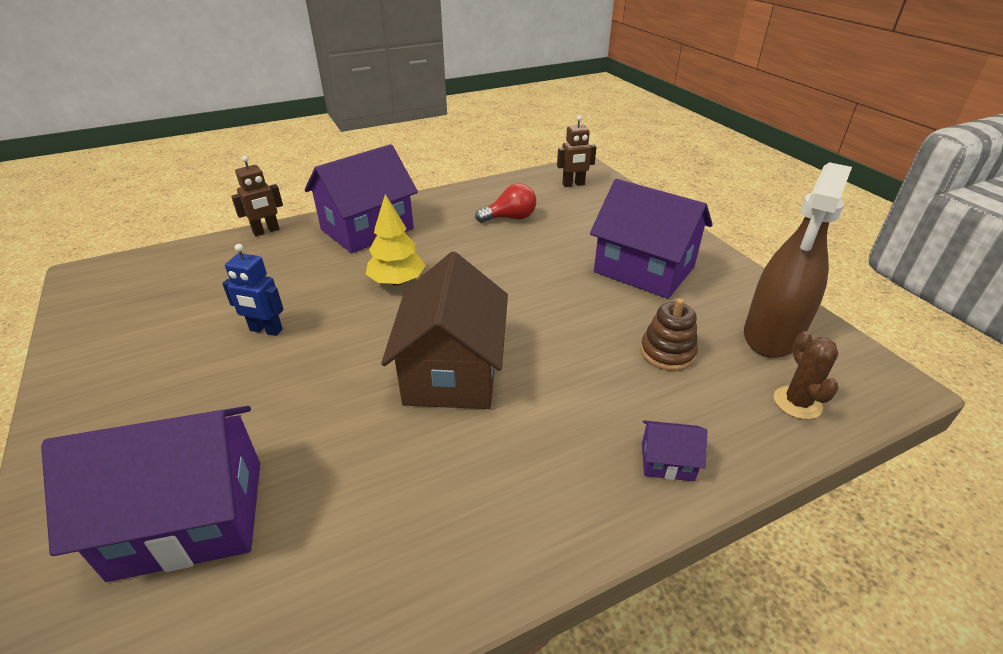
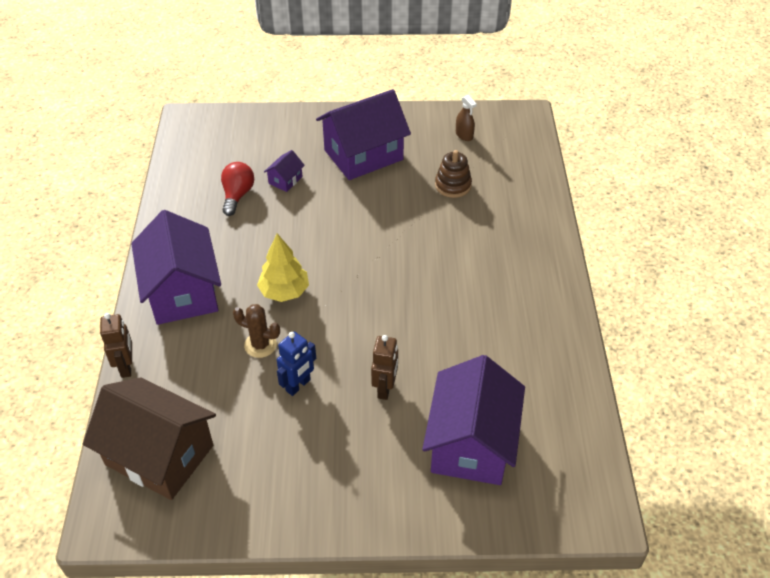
camera: 65 degrees left, 10 degrees up
brown house [381,252,508,409] -> brown house moved to [83,377,216,500]
brown robot [557,116,597,187] -> brown robot moved to [371,335,398,400]
purple house [642,420,707,481] -> purple house moved to [264,150,305,192]
brown spray bottle [744,162,852,358] -> brown spray bottle [456,95,477,141], size x0.40
brown cactus [774,331,839,419] -> brown cactus moved to [233,304,280,358]

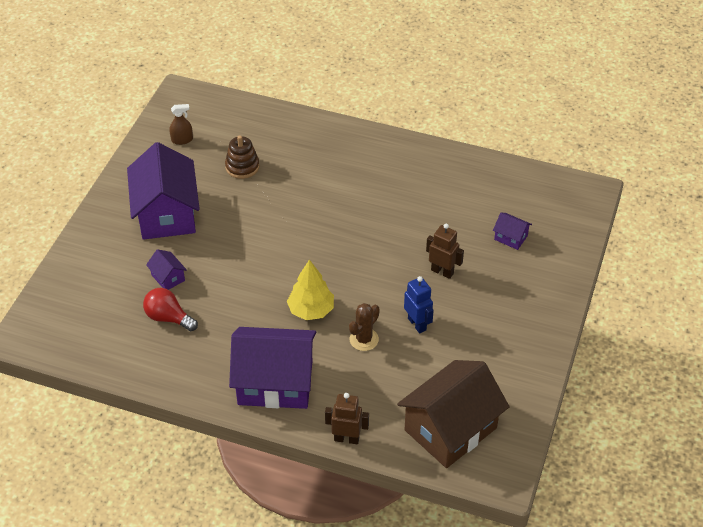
camera: 70 degrees left, 0 degrees up
purple house [422,355,525,485] -> purple house [493,213,532,250], size x0.42

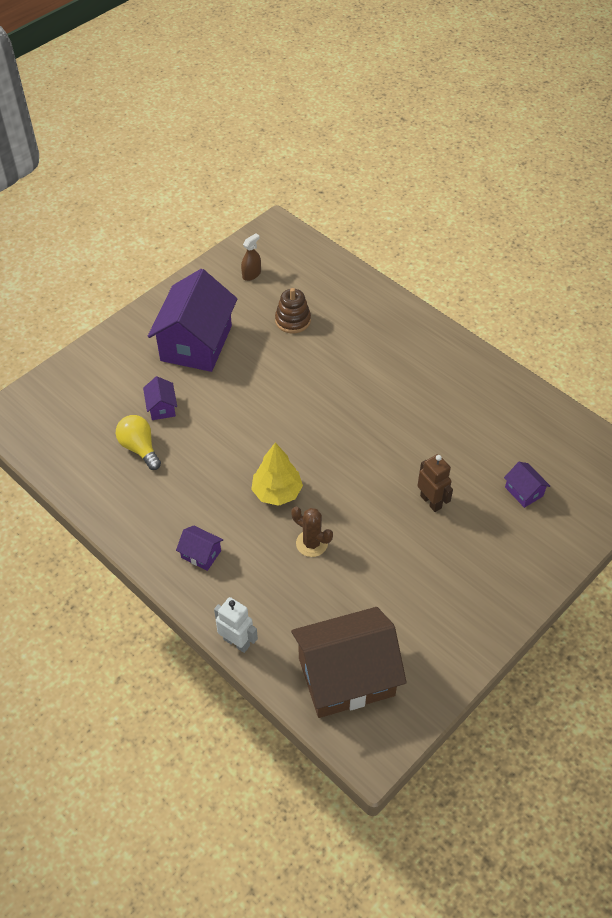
camera: 25 degrees right, 5 degrees up
red light bulb [143,288,198,331] -> yellow light bulb [116,415,161,470]
brown spray bottle [170,104,193,145] -> brown spray bottle turned 60 degrees counterclockwise [241,233,261,281]
purple house [229,327,316,409] -> purple house [176,526,223,571], size x0.42
brown robot [325,393,369,444] -> white robot [214,597,258,653]
brown cactus [349,303,380,351] -> brown cactus turned 60 degrees clockwise [291,507,333,557]
blue robot [404,276,434,333] -> none

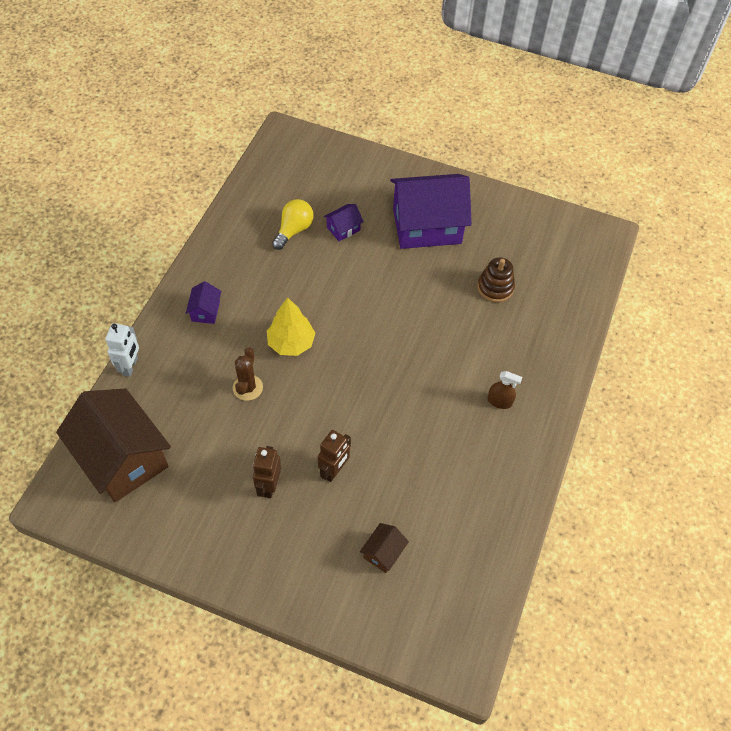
camera: 65 degrees right, 5 degrees up
brown spray bottle [241,233,261,281] -> brown spray bottle moved to [487,371,522,409]
purple house [504,462,550,508] -> brown house [360,523,409,573]
none -> brown robot [253,446,281,498]

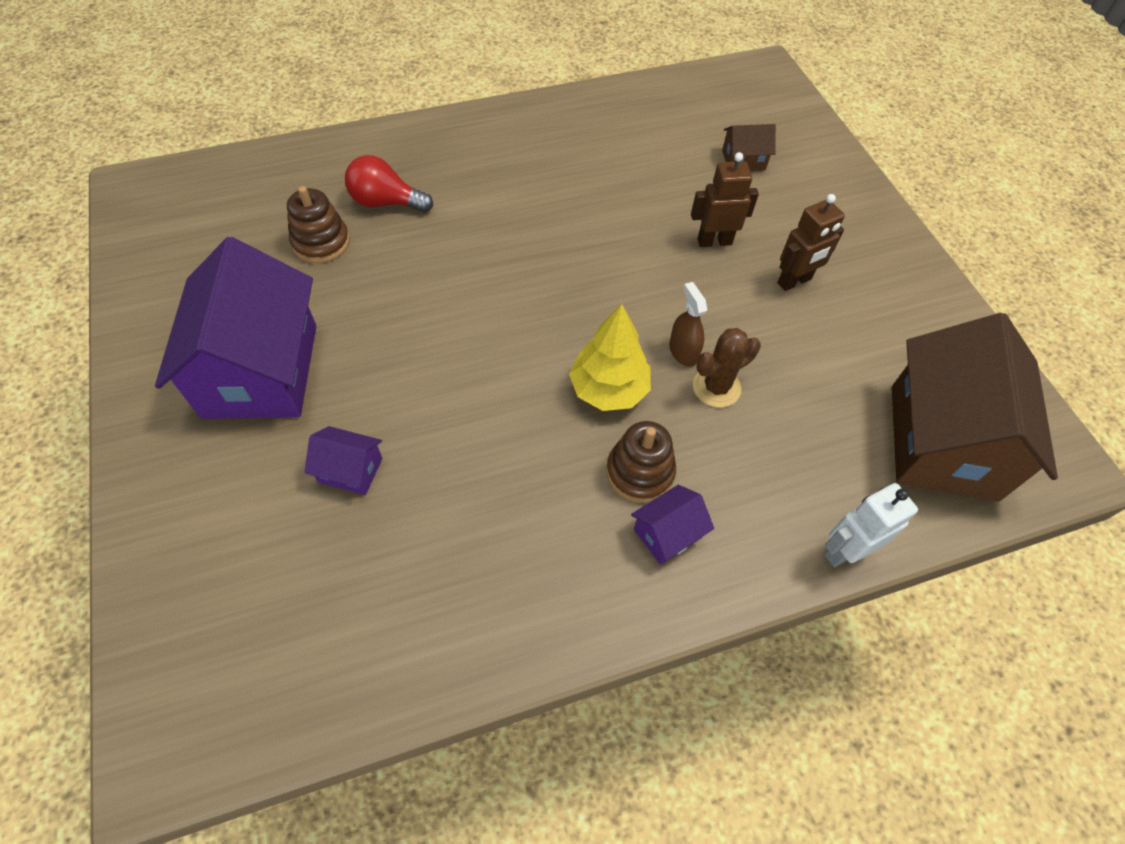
camera: 130 degrees left, 0 degrees up
yellow light bulb [272,199,314,250] -> none
purple house [390,174,472,249] -> purple house turned 45 degrees clockwise [155,237,316,419]
brown spray bottle [487,371,522,409] -> brown spray bottle moved to [669,282,707,367]
none -> red light bulb [345,155,433,213]
none -> brown stacking toy [606,421,676,503]

